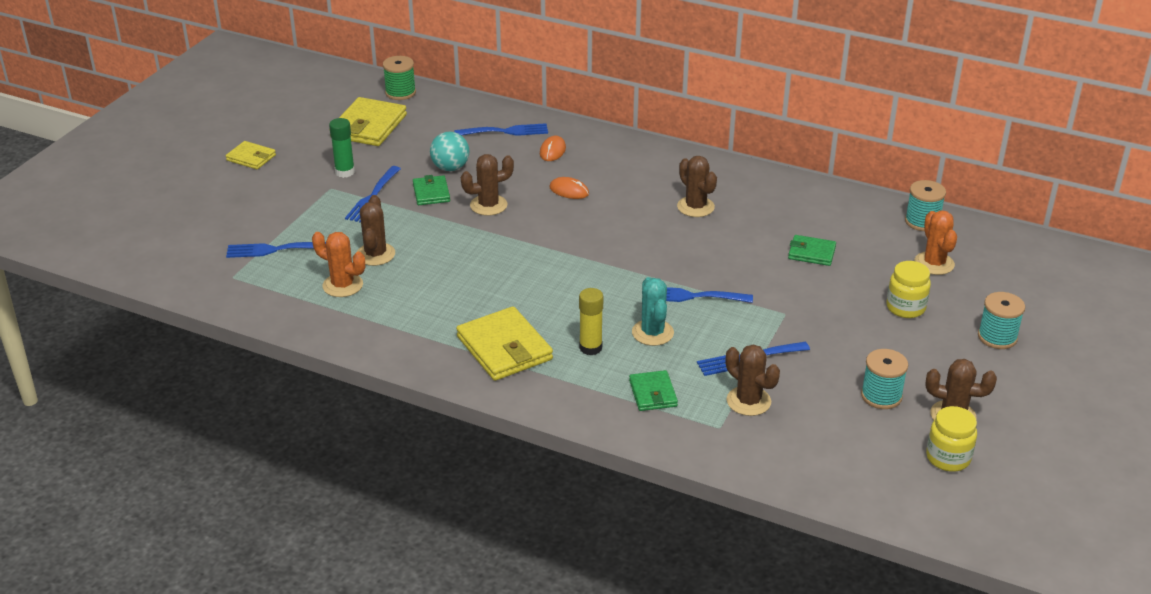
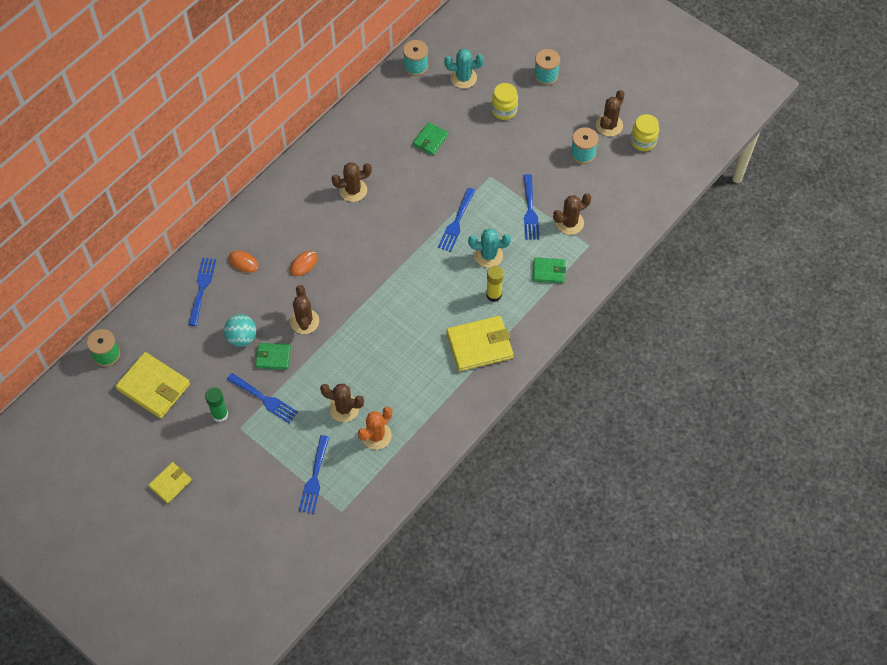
camera: 75 degrees left, 25 degrees up
orange cactus [914,211,957,275] -> turquoise cactus [444,49,484,89]

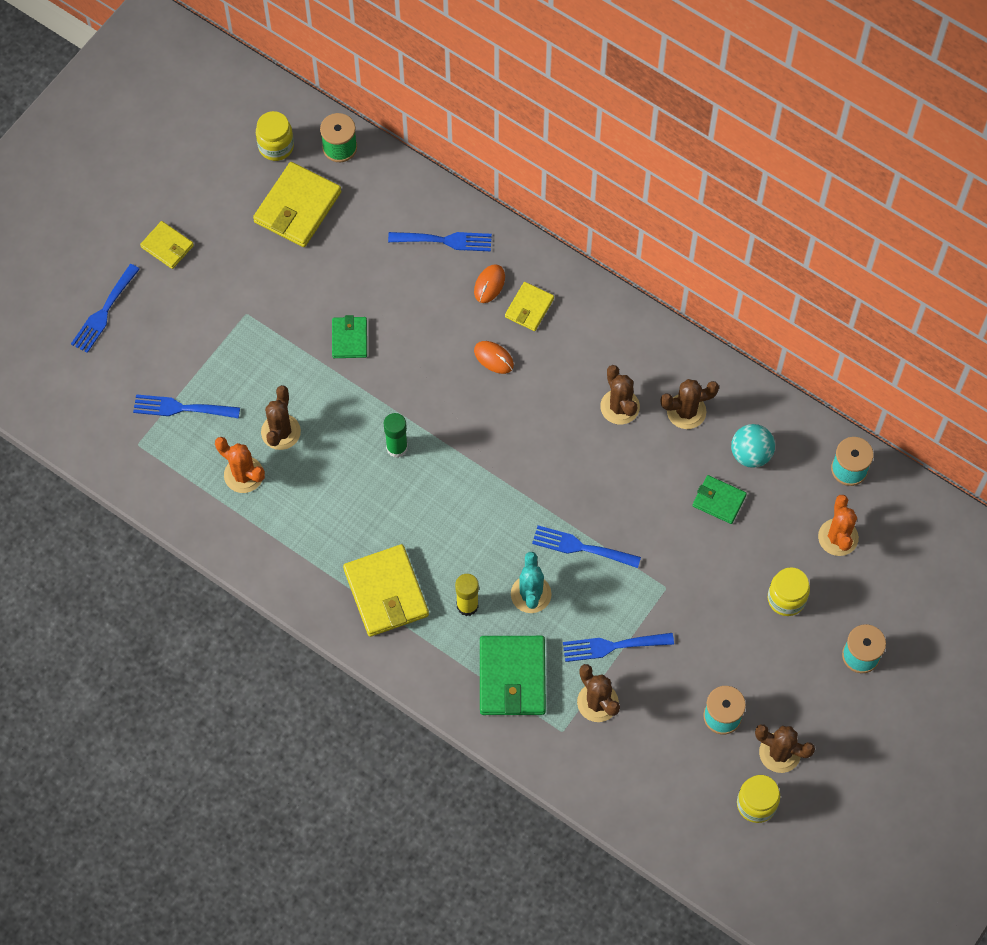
camera: 85 degrees right, 5 degrees up
green glue stick [205,387,228,422] -> green glue stick moved to [383,413,408,458]
turquoise ball [224,314,256,347] -> turquoise ball moved to [731,424,775,468]
blue fork [227,373,298,423] -> blue fork moved to [71,264,140,353]
brown cactus [290,285,319,334] -> brown cactus moved to [660,379,719,429]
turquoise cactus [444,49,484,89] -> orange cactus [818,495,859,556]
green wallet [533,257,566,284] -> green wallet [480,636,546,715], size x1.77
none -> yellow jar [256,111,294,161]
none -> yellow wallet [505,282,554,331]

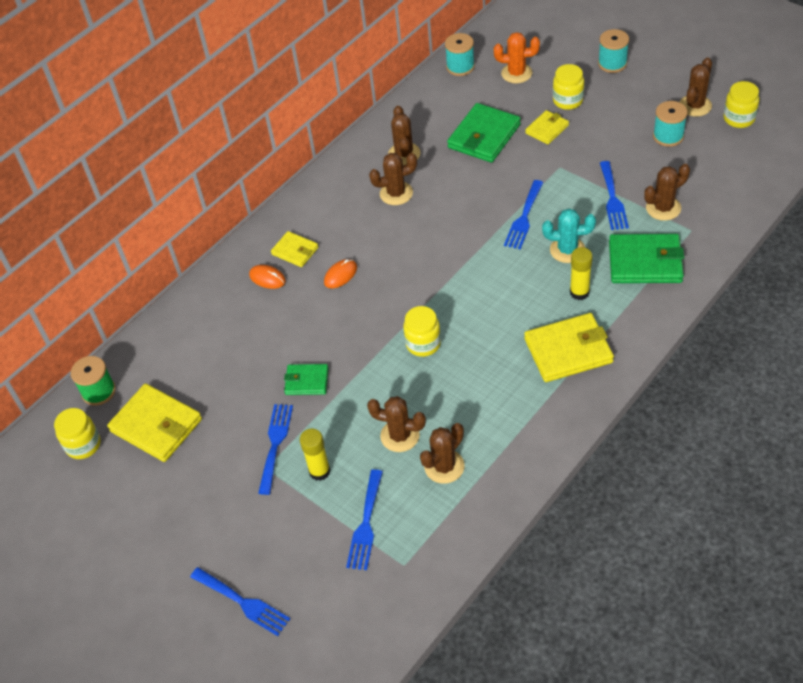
camera: 80 degrees left, 15 degrees down
yellow wallet [140,221,194,269] -> yellow wallet moved to [525,110,569,144]
orange cactus [215,437,265,493] -> brown cactus [420,423,464,484]
green glue stick [383,413,408,458] -> yellow jar [403,306,441,357]
blue fork [388,232,492,251] -> blue fork moved to [258,404,293,495]
green wallet [693,475,747,524] -> green wallet [447,103,521,163], size x1.77
turquoise ball [731,424,775,468] -> none
none -> yellow glue stick [300,429,331,481]

